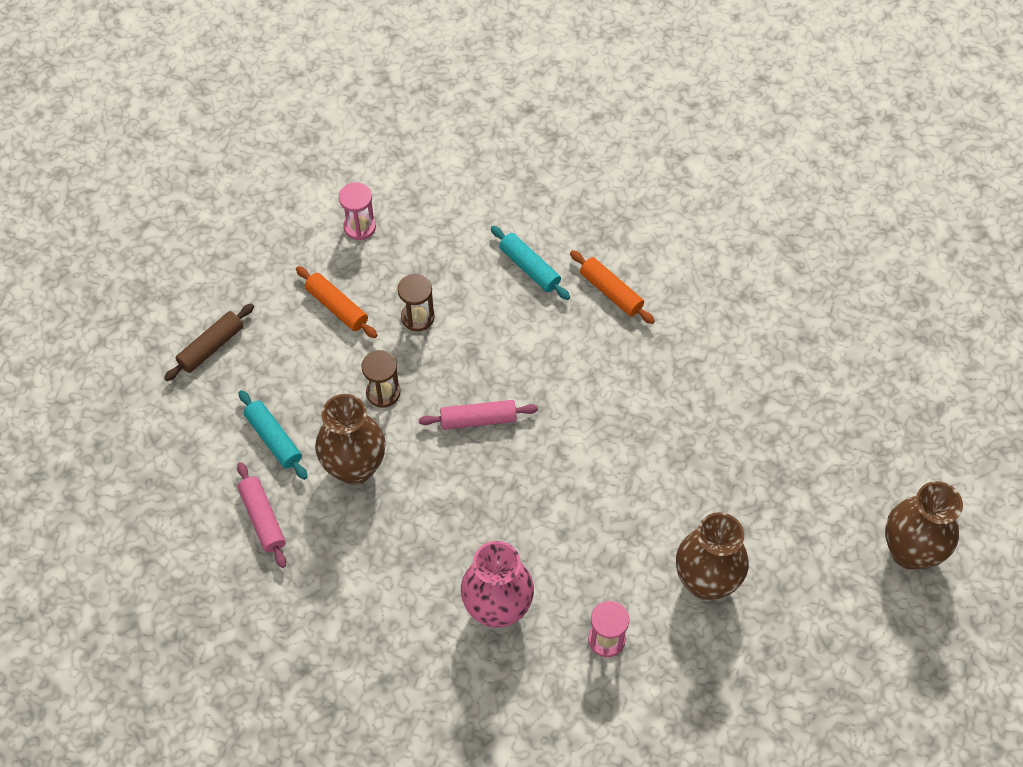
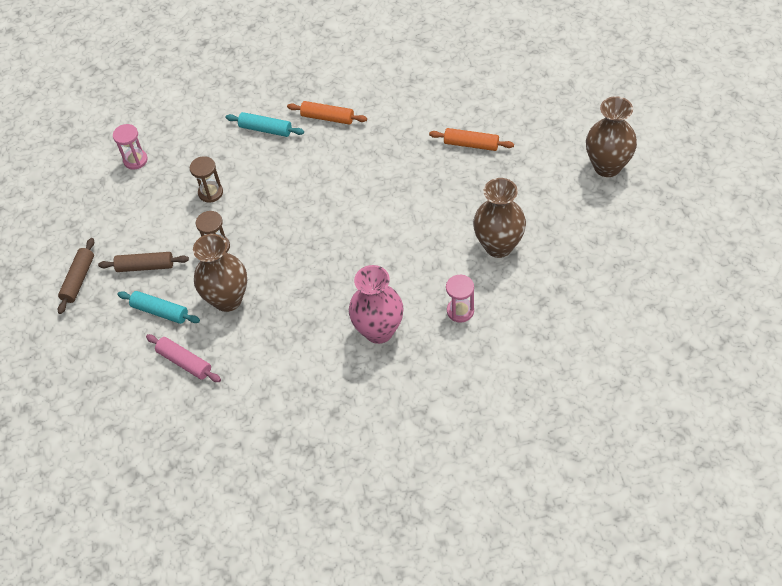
camera: 25 degrees left, 5 degrees down
orange rolling pin [296,266,377,338] -> orange rolling pin moved to [429,128,514,151]
pink rolling pin [419,400,538,430] -> none
none -> brown rolling pin [98,252,189,272]

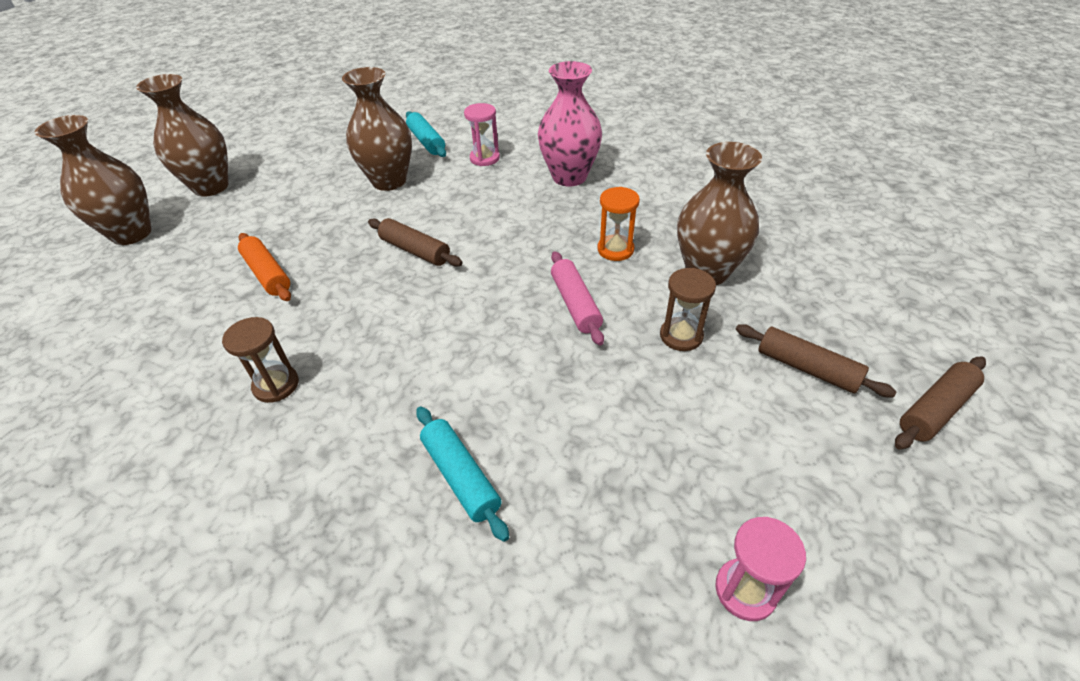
camera: 145 degrees left, 10 degrees down
turquoise rolling pin [117,291,200,324] -> turquoise rolling pin moved to [406,111,446,157]
pink rolling pin [146,334,221,382] -> pink rolling pin moved to [551,251,604,346]
brown hourglass [190,156,223,203] -> brown hourglass moved to [222,317,299,403]
orange rolling pin [287,101,367,125] -> none
none -> brown vase [35,115,151,245]
none -> brown rolling pin [368,218,463,267]
none -> orange hourglass [597,187,640,261]

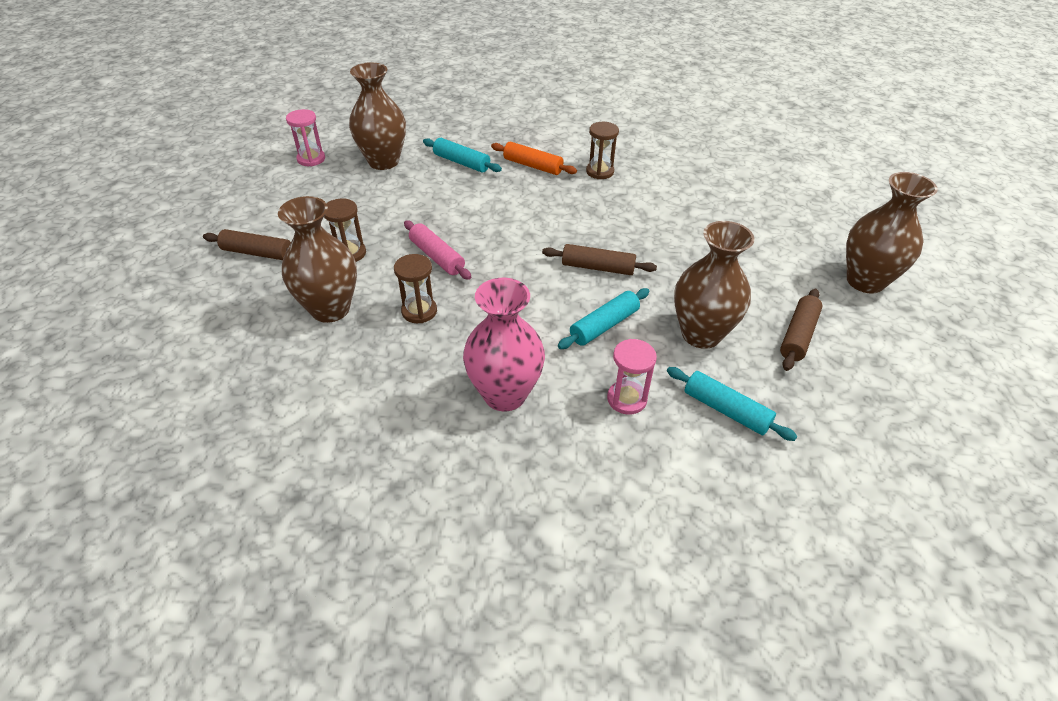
camera: 155 degrees right, 0 degrees up
brown vase [35,115,151,245] -> brown vase moved to [349,62,406,170]
orange rolling pin [238,233,291,301] -> orange rolling pin moved to [491,142,577,175]
orange hourglass [597,187,640,261] -> brown hourglass [394,254,437,323]
brown rolling pin [895,356,986,450] -> brown rolling pin moved to [780,289,823,371]
none -> turquoise rolling pin [558,288,650,349]

